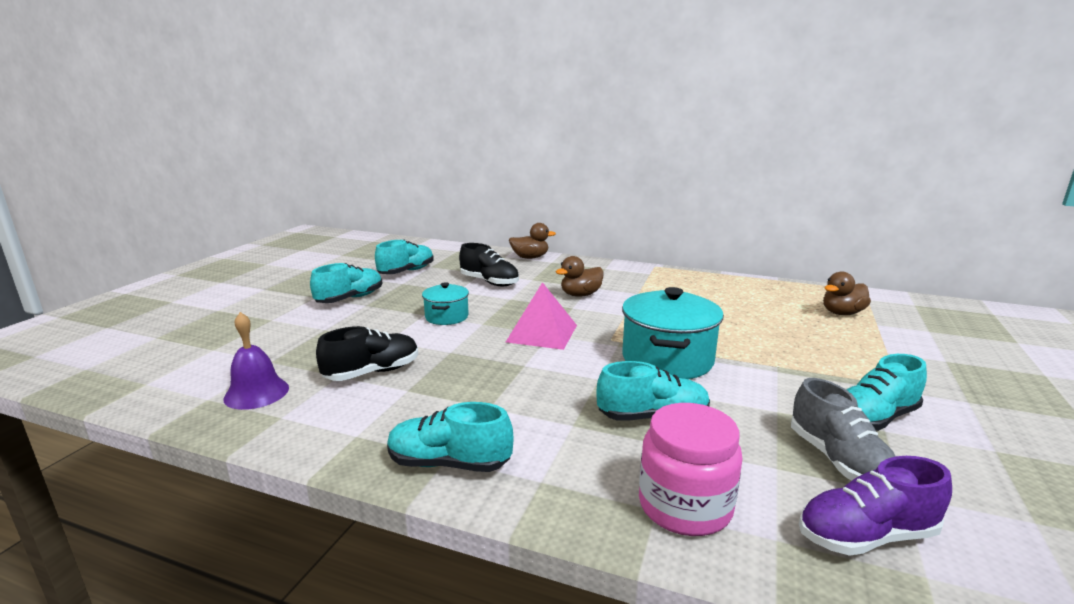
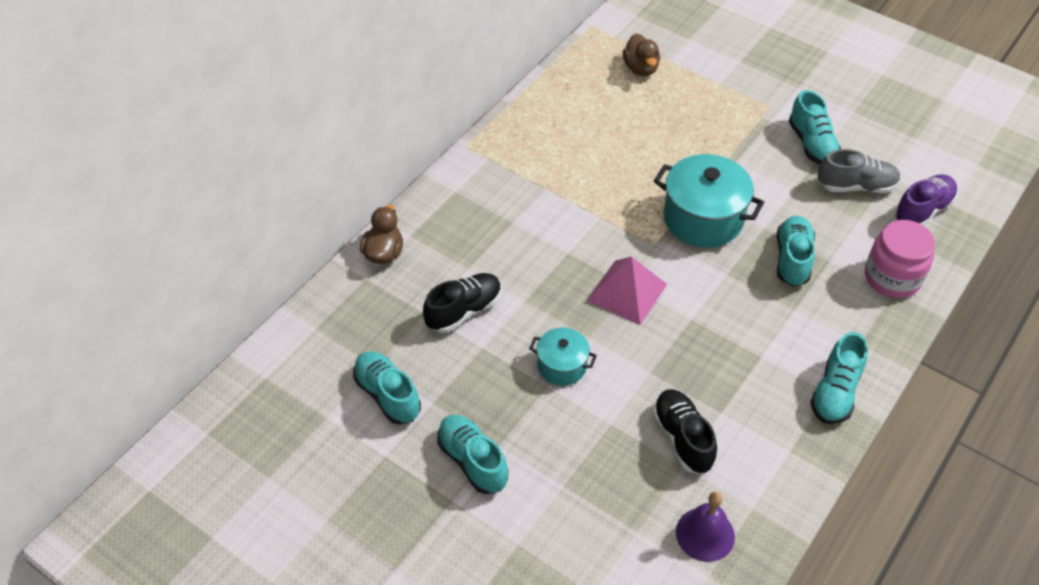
camera: 75 degrees left, 30 degrees up
brown duck [556,256,604,297] -> none
purple shoe [799,456,952,556] -> purple shoe turned 135 degrees counterclockwise [894,174,958,226]

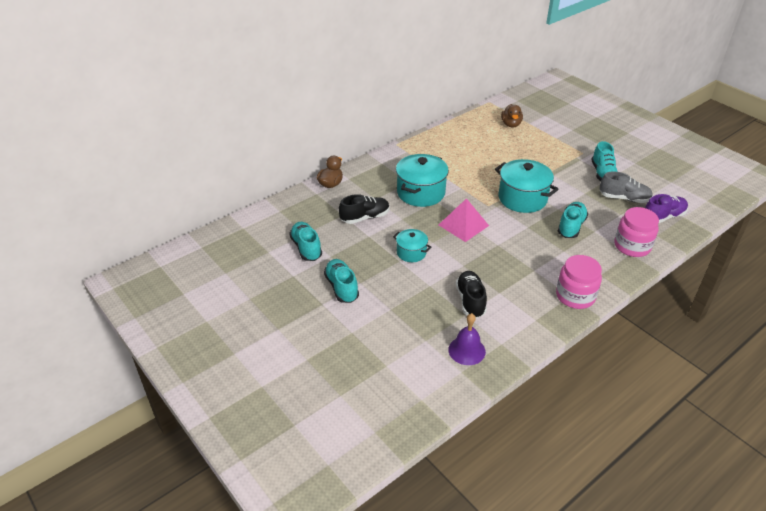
camera: 15 degrees right, 10 degrees down
turquoise shoe [810,332,868,424] -> pink jar [556,255,602,309]
none -> turquoise pot [396,154,449,207]

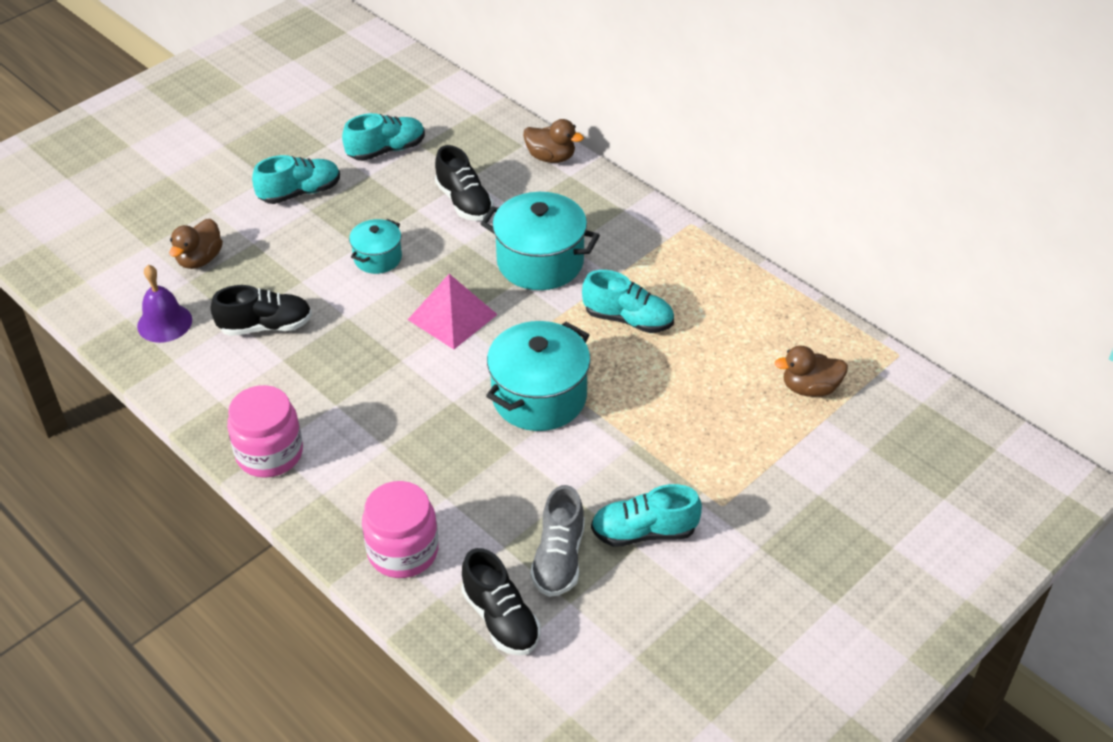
camera: 85 degrees right, 5 degrees up
turquoise shoe [558,202,588,238] -> turquoise shoe moved to [582,270,674,333]
purple shoe [645,194,688,223] -> black shoe [462,548,541,656]
none -> brown duck [169,219,223,269]

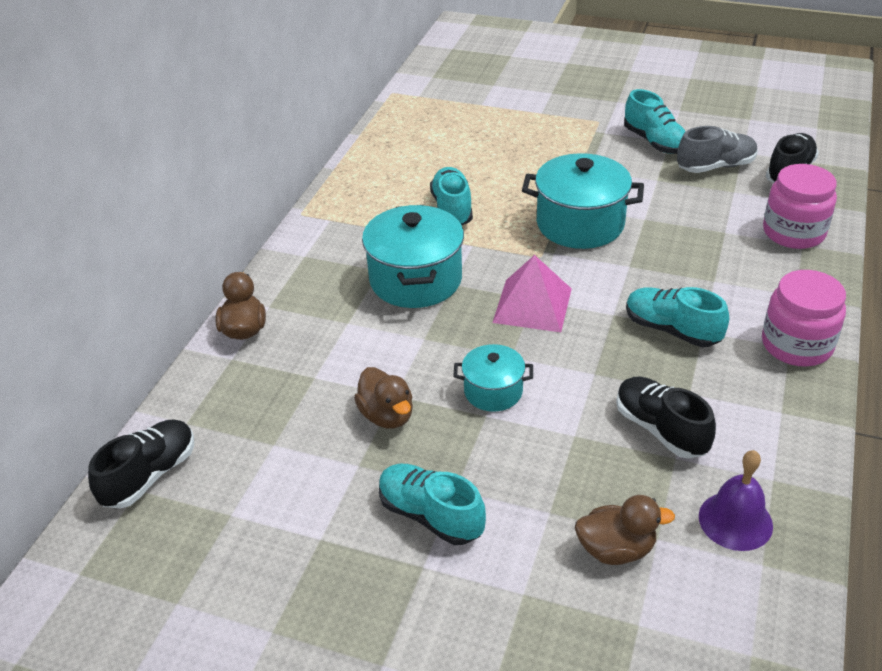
camera: 115 degrees left, 5 degrees down
turquoise shoe [342,113,425,161] -> turquoise shoe moved to [626,287,729,347]
black shoe [435,145,494,221] -> black shoe moved to [88,419,194,508]
brown duck [774,346,848,397] -> brown duck moved to [354,367,413,429]

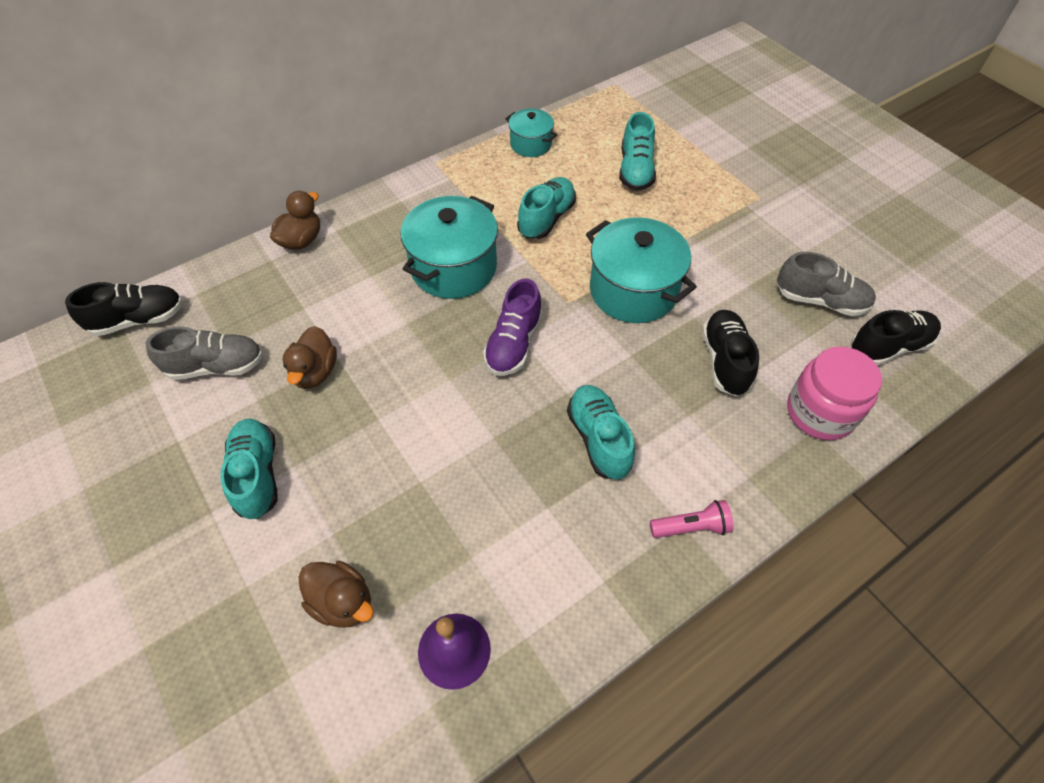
camera: 35 degrees right, 15 degrees up
turquoise pot [453,344,533,412] -> turquoise pot moved to [506,109,557,157]
pink pyramid [492,255,572,332] -> purple shoe [483,278,543,376]
black shoe [616,377,716,458] -> black shoe moved to [702,310,759,396]
turquoise shoe [624,89,686,154] -> turquoise shoe moved to [619,112,656,191]
pink jar [762,270,846,367] -> pink flashlight [650,500,734,538]
none -> grey shoe [145,326,263,380]

